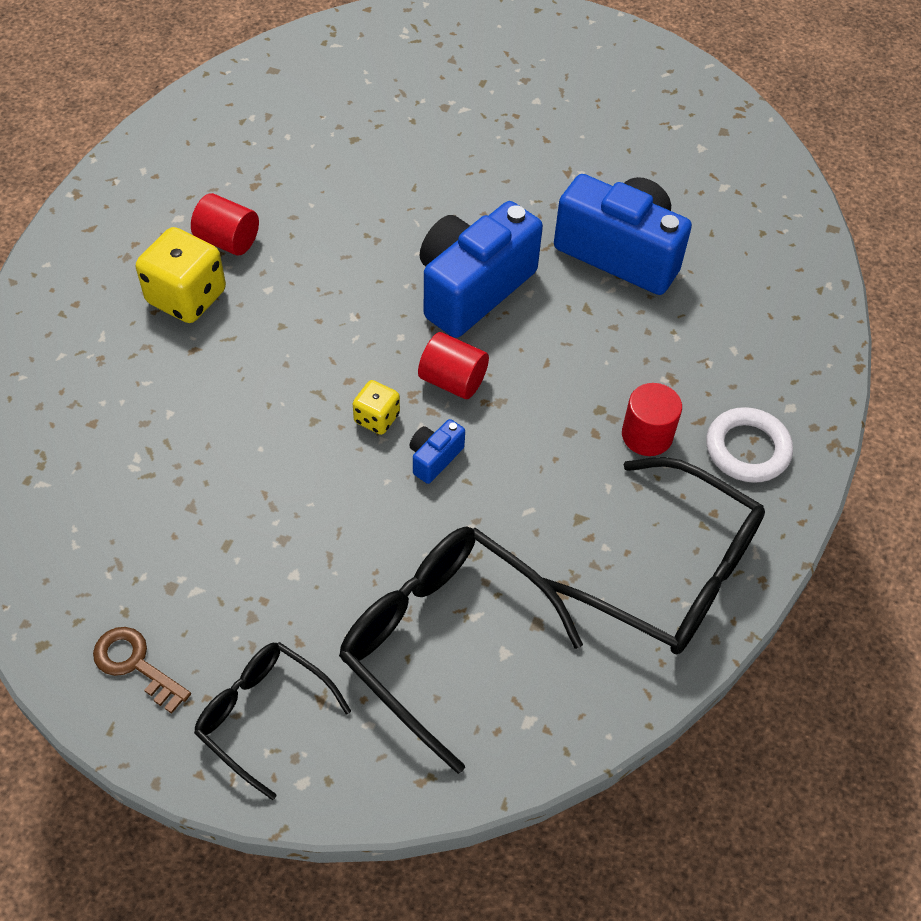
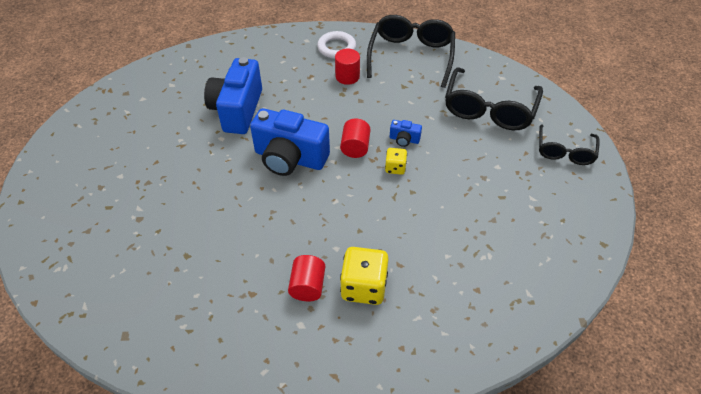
camera: 110 degrees left, 5 degrees down
brown key [93,627,191,714] -> none

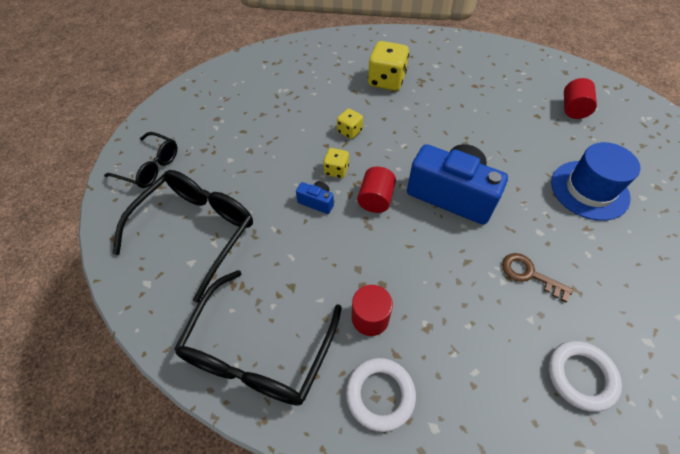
camera: 170 degrees left, 5 degrees up
blue camera [204,57,262,134] -> brown key [502,253,573,302]
red cylinder [288,255,325,301] -> red cylinder moved to [564,78,597,119]
black glasses [539,124,600,165] -> black glasses turned 90 degrees clockwise [104,132,177,188]
none -> yellow dice [337,109,363,139]
none -> white ring [548,341,622,412]
none -> blue hat [551,142,640,221]

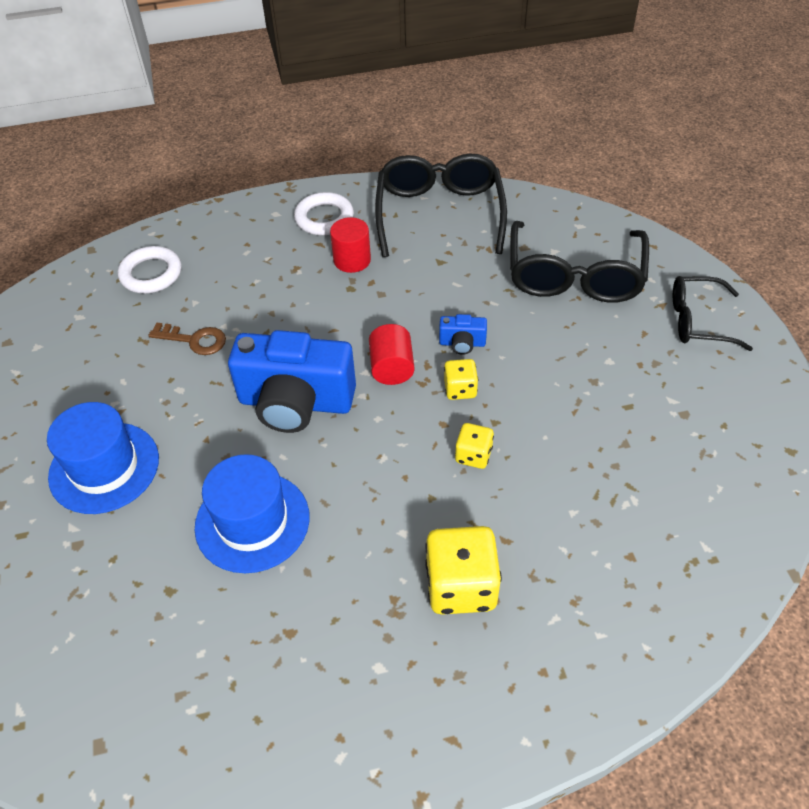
camera: 160 degrees right, 5 degrees down
red cylinder [564,78,597,119] -> none
none -> blue hat [195,454,310,573]

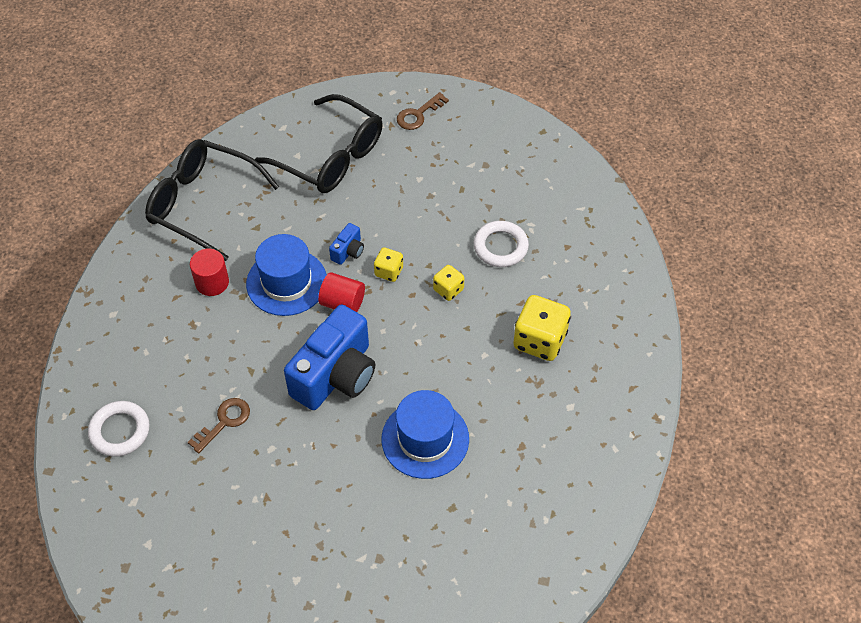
camera: 65 degrees left, 5 degrees up
blue hat [47,402,159,514] -> blue hat moved to [246,234,327,316]
white ring [294,192,354,235] -> white ring moved to [474,221,529,267]
black glasses [673,276,753,351] -> brown key [397,92,449,130]

